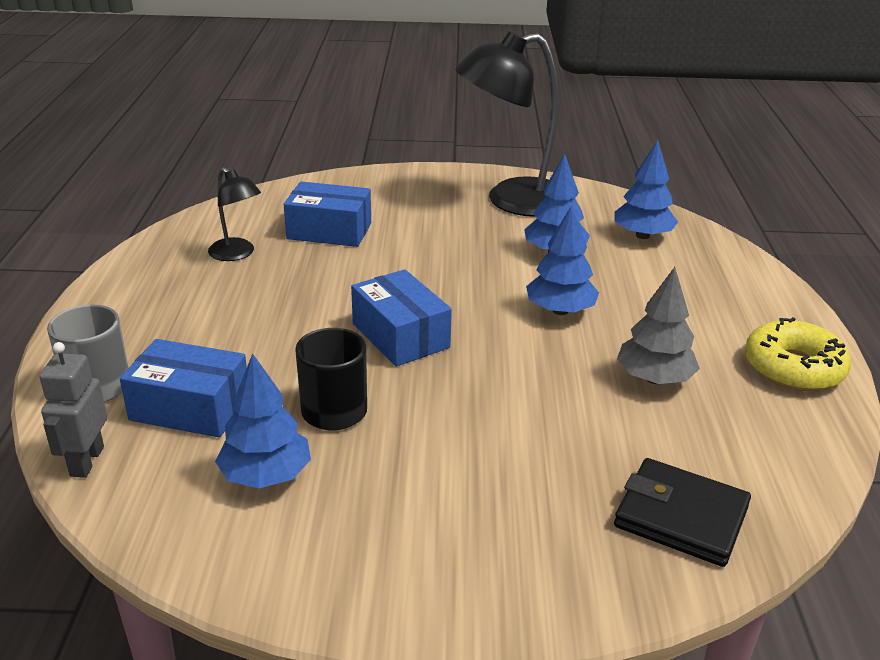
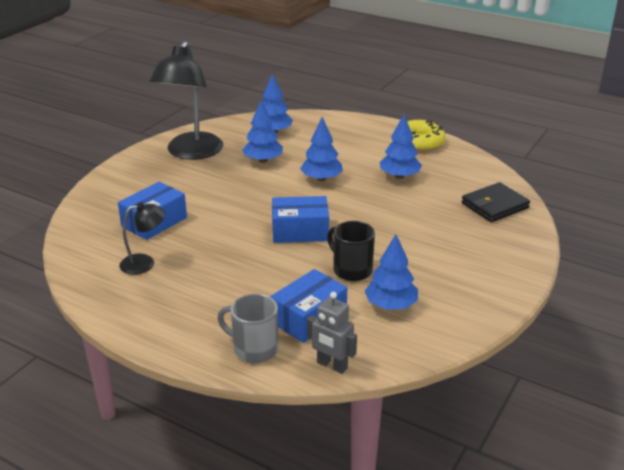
camera: 60 degrees left, 0 degrees up
grey tree [617,267,700,384] -> blue tree [380,115,422,179]

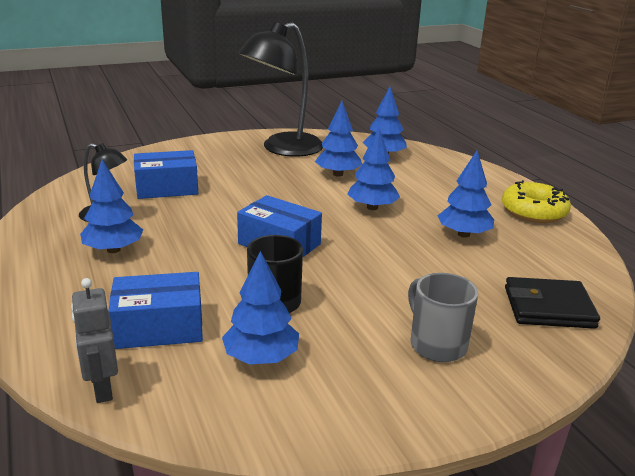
camera: 35 degrees right, 5 degrees down
grey mug [218,294,278,363] -> grey mug moved to [408,273,478,362]
none -> blue tree [80,160,143,253]

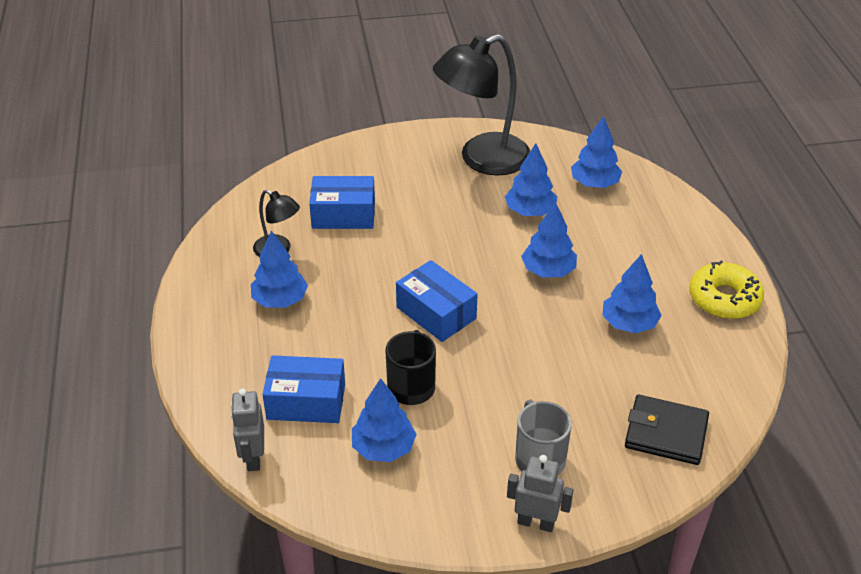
camera: 15 degrees right, 15 degrees up
none -> grey robot [507,455,573,532]

